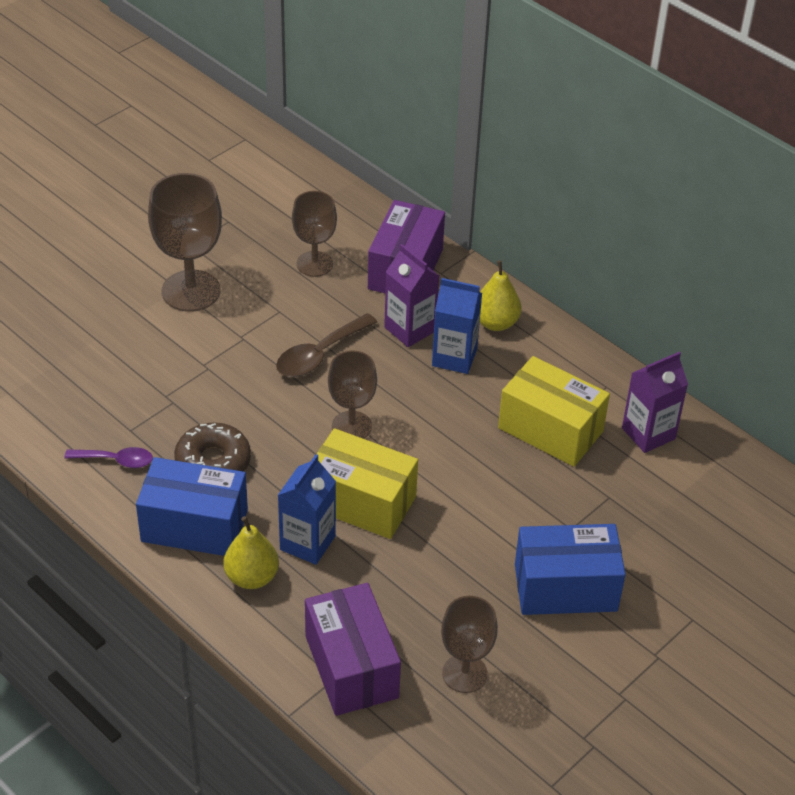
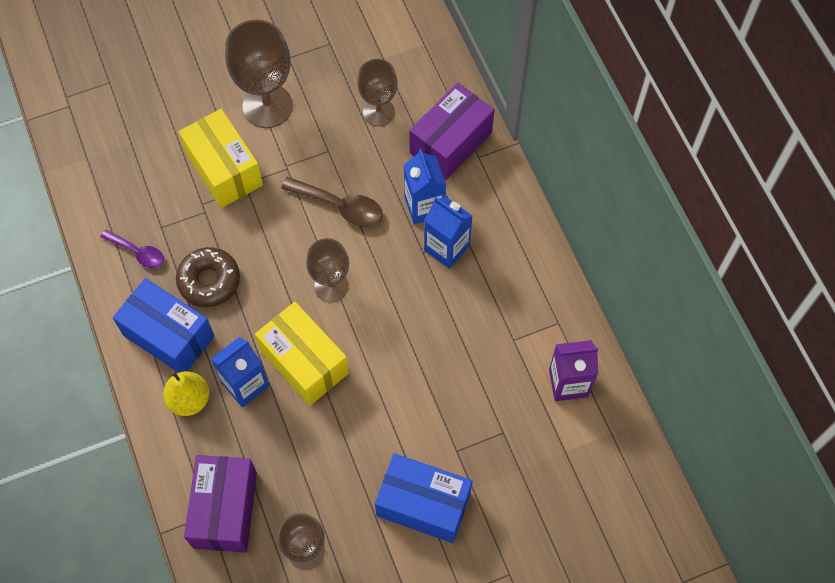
camera: 25 degrees right, 20 degrees up
brown spoon [276,313,377,377] -> brown spoon turned 135 degrees counterclockwise [281,177,383,227]
purple carton [384,244,439,347] -> blue carton [404,149,446,224]
yellow pear [480,260,522,331] -> none
yellow box [498,356,610,467] -> yellow box moved to [179,109,263,208]

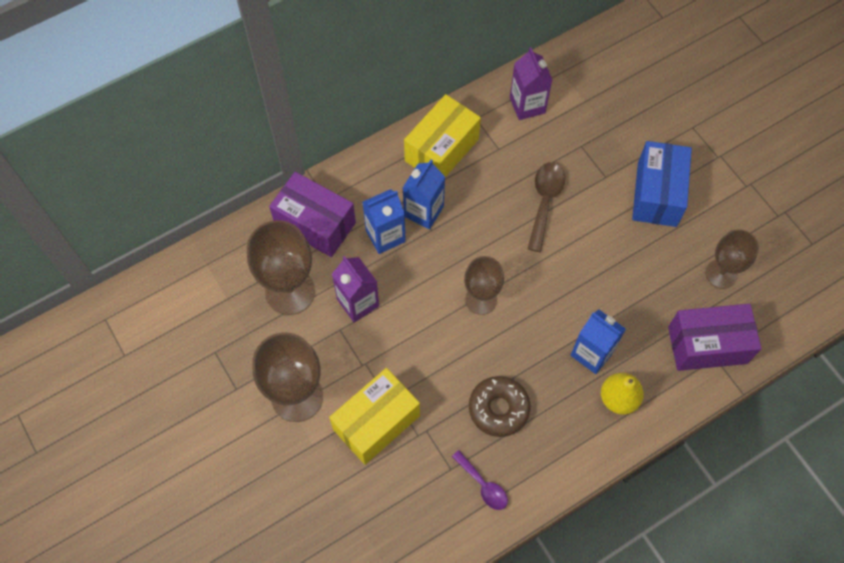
camera: 100 degrees left, 0 degrees up
purple spoon [100,230,164,268] -> purple spoon turned 120 degrees clockwise [452,450,508,510]
blue box [113,278,214,373] -> none
yellow box [255,302,349,406] -> yellow box moved to [404,94,481,177]
brown spoon [281,177,383,227] -> brown spoon moved to [528,162,565,252]
brown goblet [357,59,398,126] -> brown goblet [247,220,315,315], size x1.57
none -> purple carton [332,256,379,322]

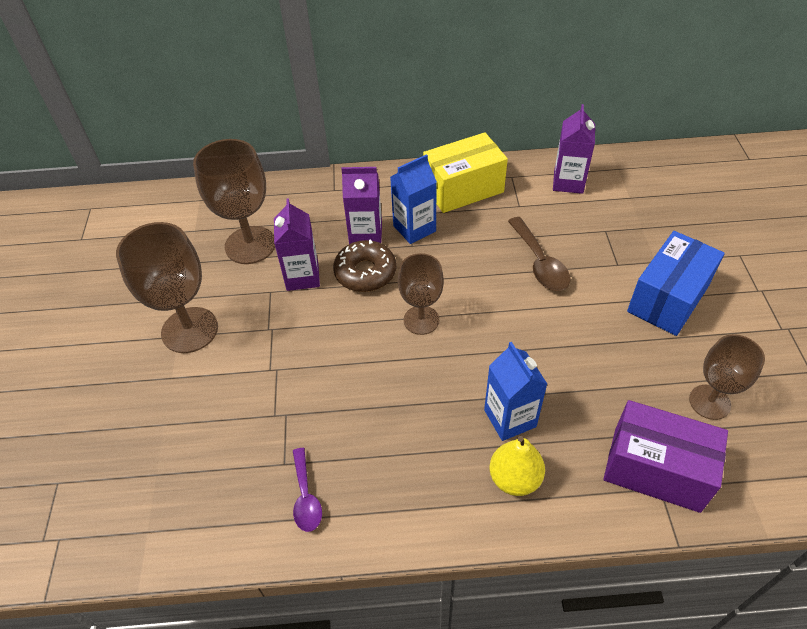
camera: 30 degrees right, 15 degrees down
purple box [269,172,356,257] -> none
yellow box [329,368,420,465] -> none
blue carton [362,189,406,254] -> purple carton [341,167,382,244]
brown donut [469,376,531,437] -> brown donut moved to [333,239,396,292]
brown spoon [528,162,565,252] -> brown spoon turned 120 degrees clockwise [508,217,571,291]

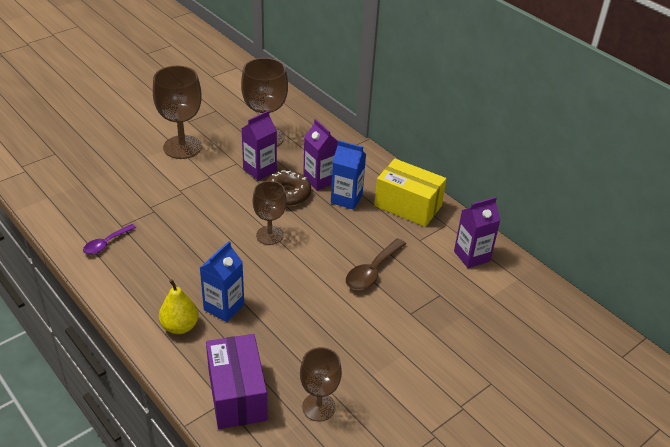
camera: 50 degrees right, 10 degrees down
blue box [627,231,725,336] -> none

